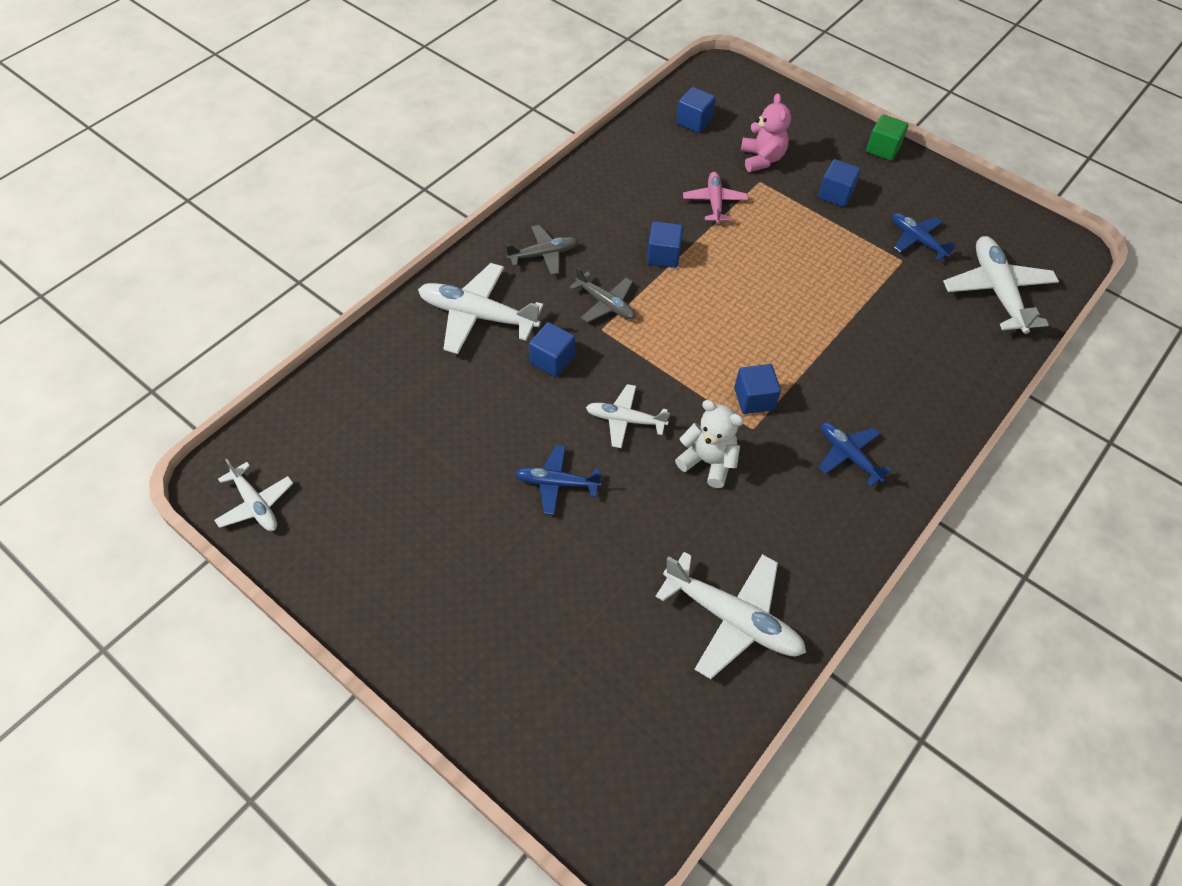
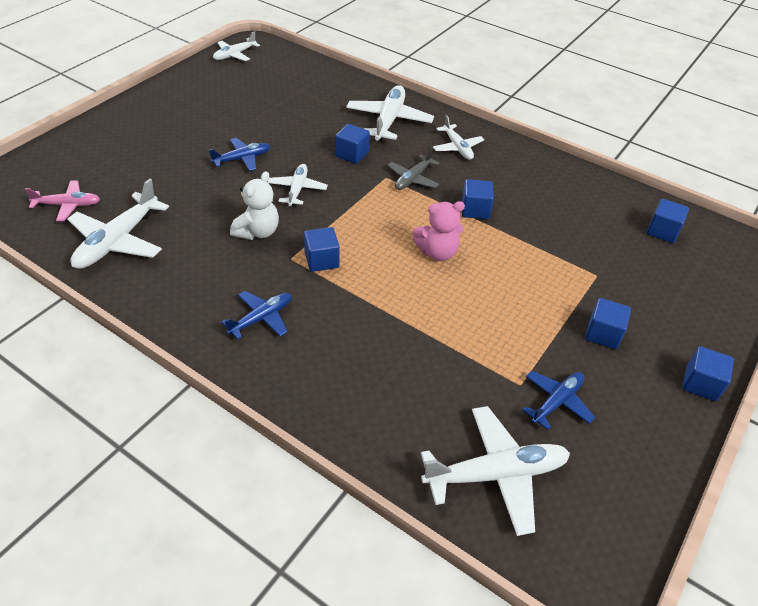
camera: 85 degrees right, 10 degrees down
grey plane [506,225,578,275] -> white plane [433,115,484,160]
blue plane [514,445,602,515] -> blue plane turned 60 degrees clockwise [209,138,270,171]
pink plane [683,172,748,224] -> pink plane moved to [25,181,100,221]
pink teddy bear [741,93,791,172] -> pink teddy bear moved to [413,201,465,261]
green cube [866,114,909,161] -> blue cube [682,346,734,401]

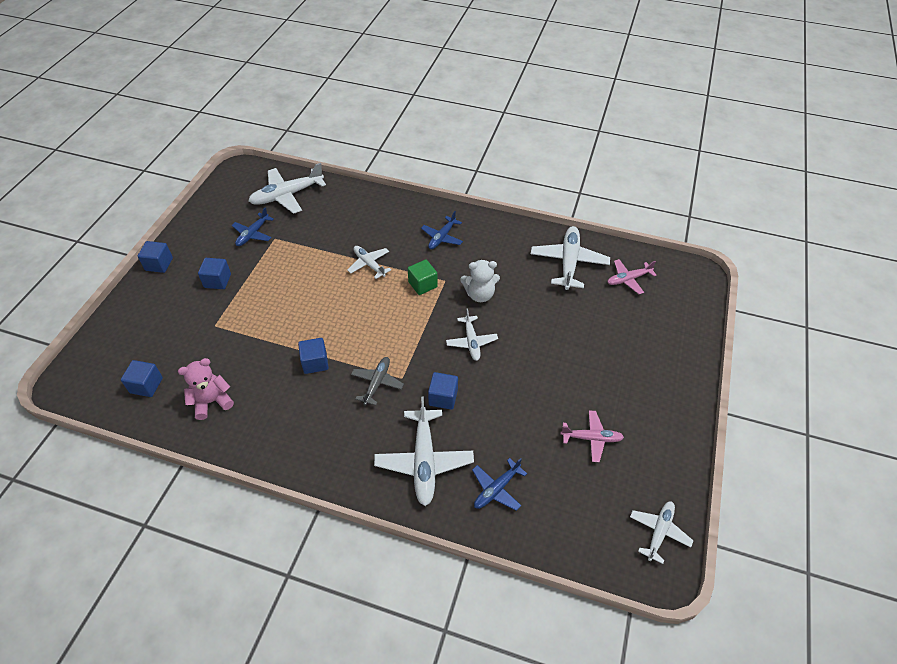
camera: 165 degrees right, 5 degrees up
blue plane [209,138,270,171] -> blue plane moved to [472,458,527,511]
white teddy bear [230,172,279,240] -> white teddy bear turned 105 degrees counterclockwise [460,260,500,302]
blue cube [304,227,340,272] -> green cube [408,260,438,295]
pink teddy bear [413,201,465,261] -> pink teddy bear moved to [178,358,234,420]
white plane [433,115,484,160] -> white plane moved to [347,246,391,279]
none -> pink plane [560,410,624,462]

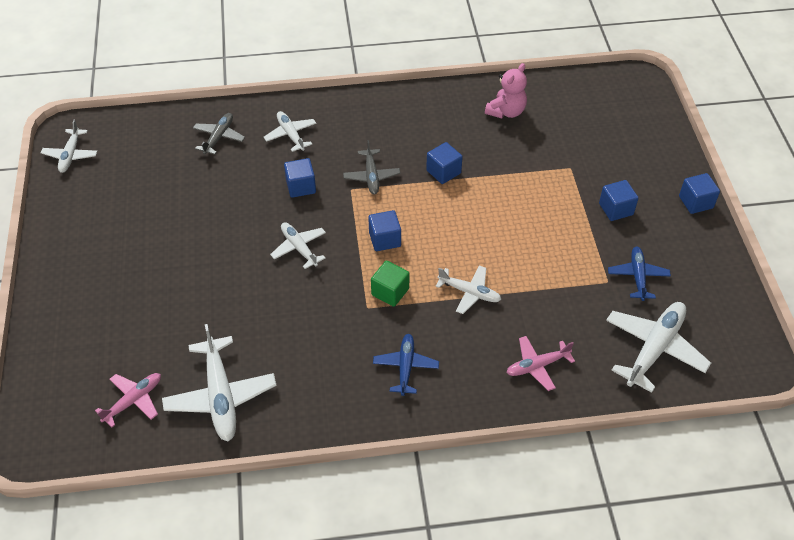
camera: 155 degrees right, 0 degrees up
blue cube [121,360,163,397] -> blue cube moved to [368,210,401,251]
white plane [374,397,474,506] -> white plane [264,111,316,152], size x0.60
white teddy bear [460,260,500,302] -> none
blue plane [472,458,527,511] -> grey plane [193,113,245,155]
pink plane [560,410,624,462] -> pink plane moved to [506,336,575,391]

